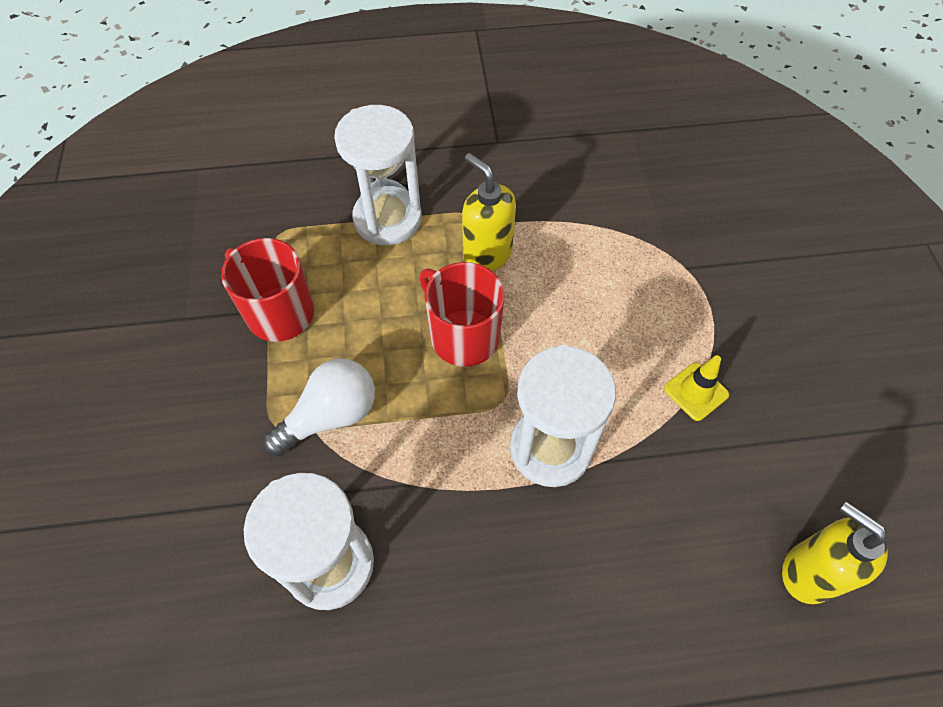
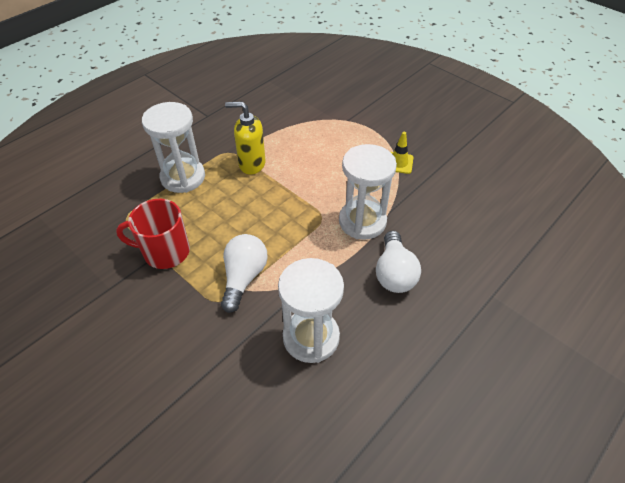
camera: 40 degrees left, 10 degrees down
red mug [419,262,504,367] -> none
yellow soap dispenser [782,502,888,604] -> none
none -> white light bulb [376,231,421,293]

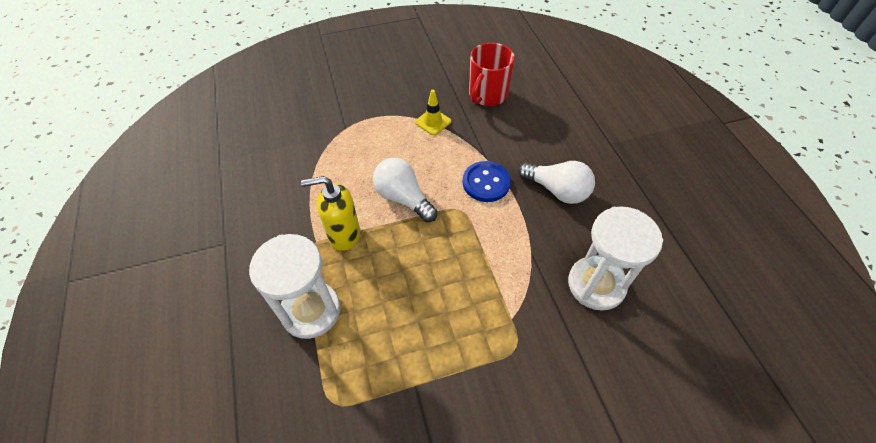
camera: 60 degrees left, 5 degrees up
red mug [116,199,190,269] -> red mug moved to [469,43,515,106]
white light bulb [221,234,268,313] -> white light bulb moved to [373,158,438,222]
yellow soap dispenser [225,101,266,175] -> yellow soap dispenser turned 45 degrees clockwise [301,176,360,251]
white hourglass [339,144,397,240] -> blue button [463,161,511,202]

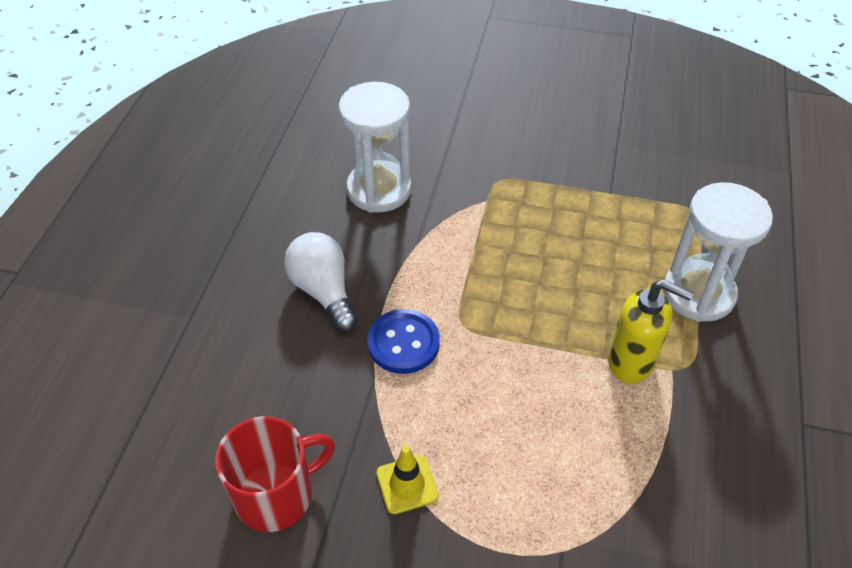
camera: 150 degrees left, 5 degrees down
white light bulb [373,158,438,222] -> none

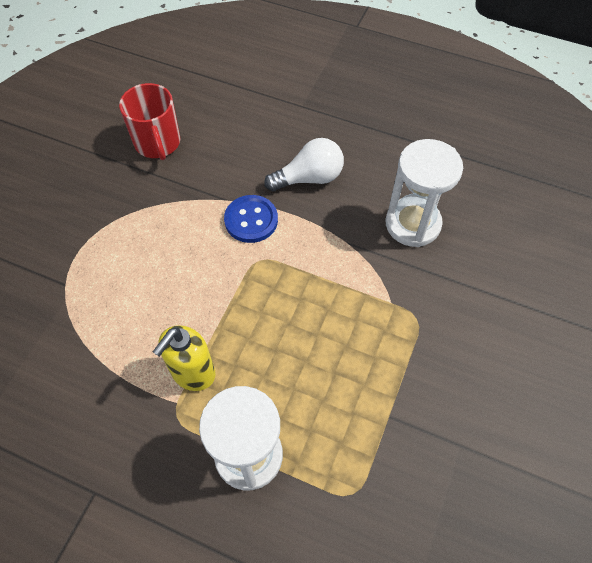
camera: 100 degrees right, 10 degrees up
yellow traffic cone [376,446,439,514] -> none

